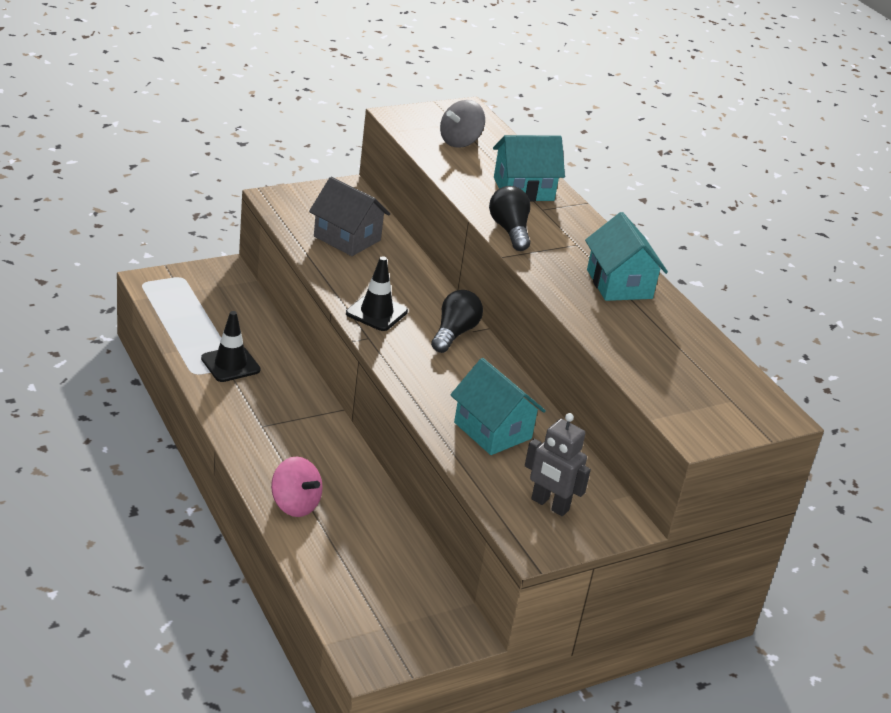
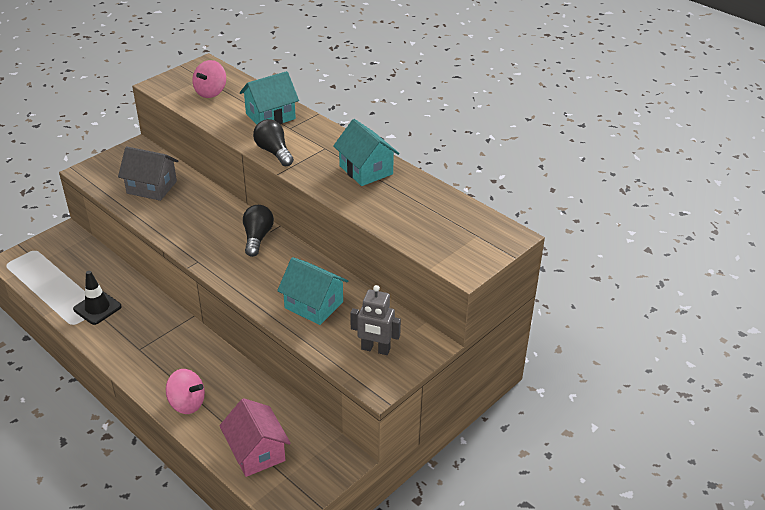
camera: 15 degrees left, 5 degrees up
black traffic cone [346,256,408,331] -> none
grey spinning top [440,100,485,148] -> pink spinning top [192,60,226,98]
none -> pink house [219,398,291,477]

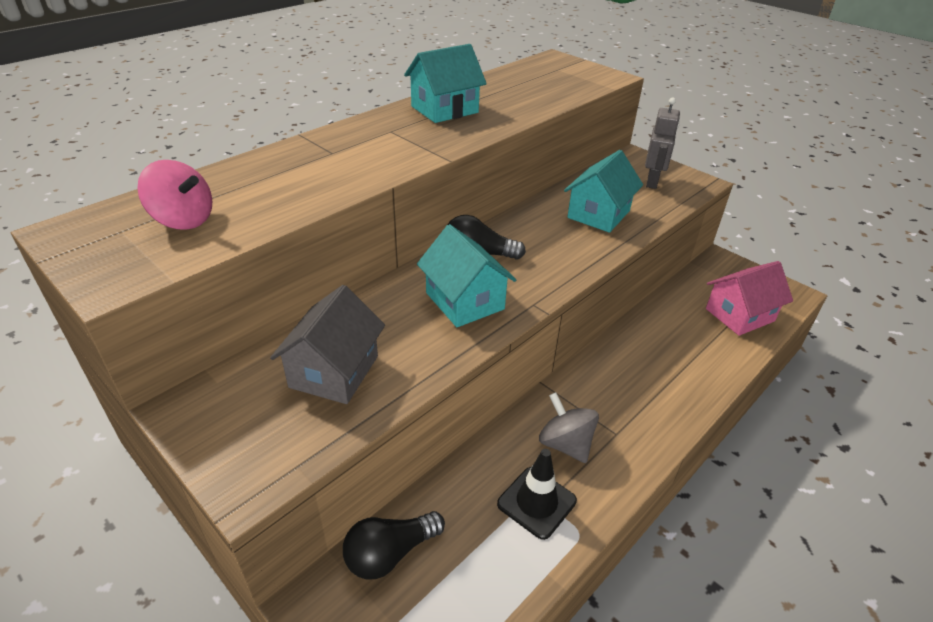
camera: 90 degrees left, 0 degrees up
pink spinning top [166,369,205,414] -> none
turquoise house [240,71,299,125] -> turquoise house moved to [417,224,516,327]
black light bulb [253,119,294,166] -> black light bulb moved to [343,511,445,580]
none -> grey spinning top [539,392,599,463]

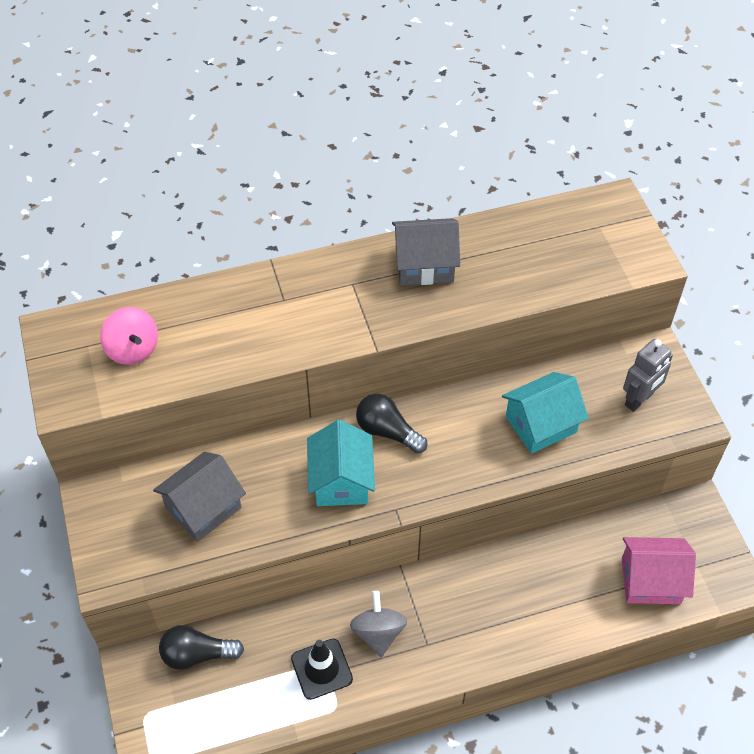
camera: 30 degrees right, 15 degrees up
turquoise house [404,44,487,123] -> grey house [392,218,460,285]

